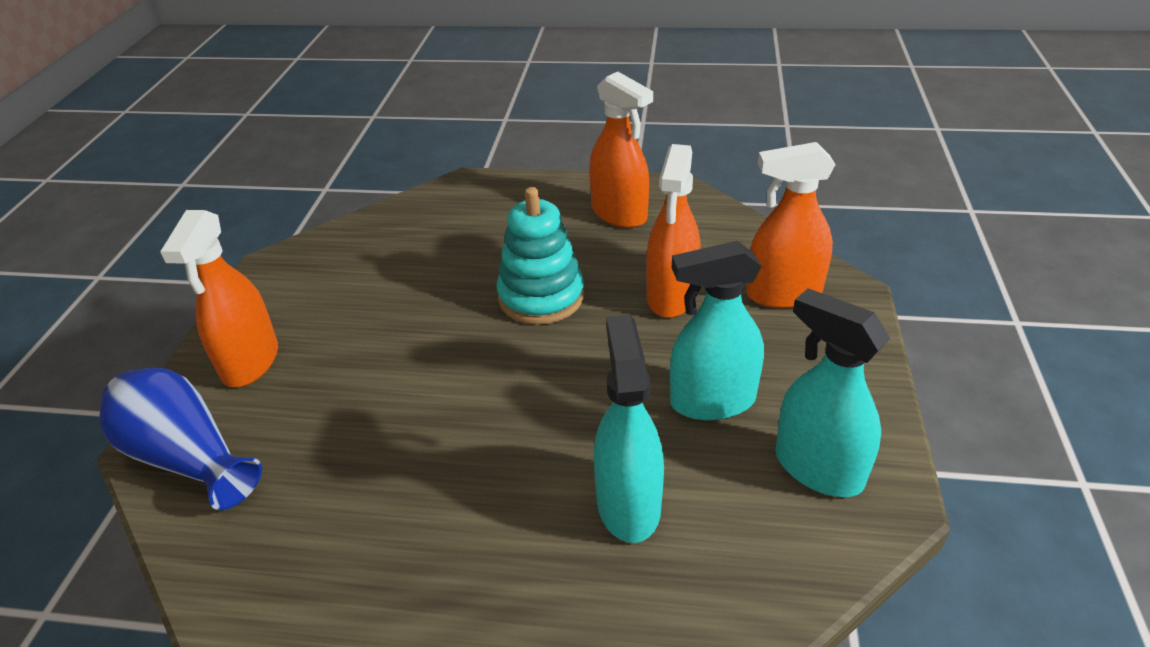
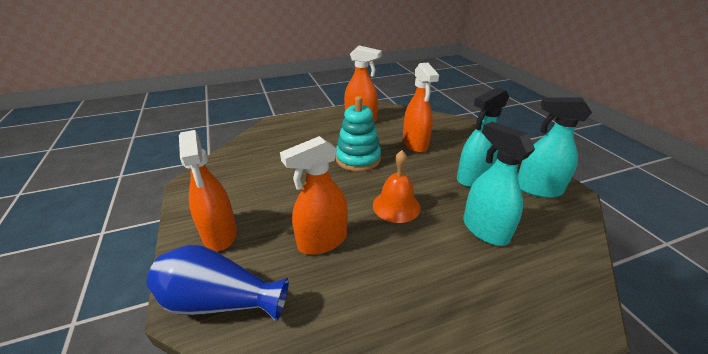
camera: 30 degrees left, 5 degrees down
orange spray bottle [746,142,836,309] -> orange spray bottle moved to [280,136,348,255]
none -> orange bell [373,150,421,223]

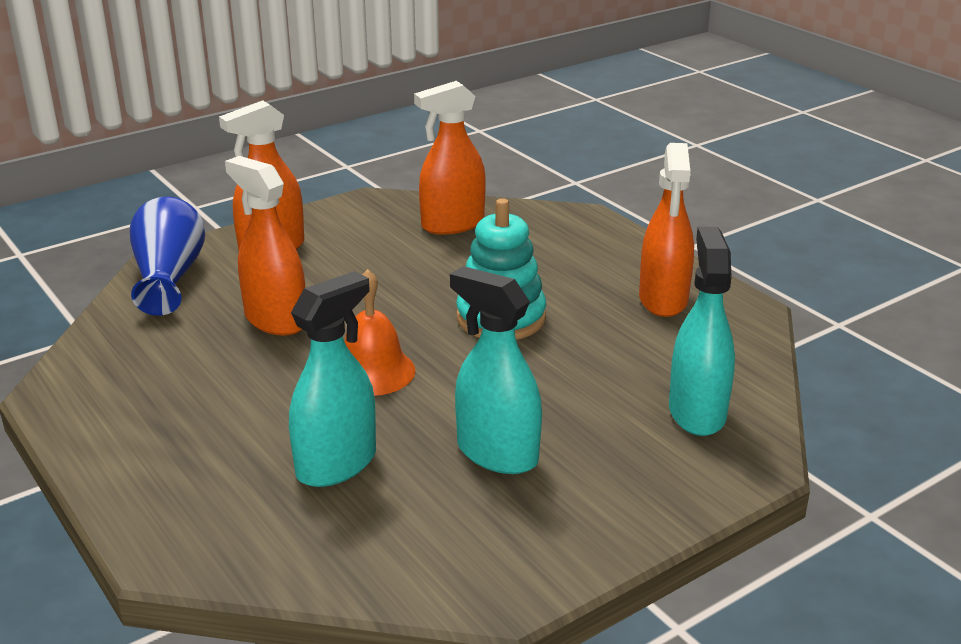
camera: 75 degrees right, 5 degrees down
orange spray bottle [403,63,439,153] -> orange spray bottle moved to [414,81,486,235]
turquoise spray bottle [518,97,592,198] -> turquoise spray bottle moved to [669,227,735,436]

